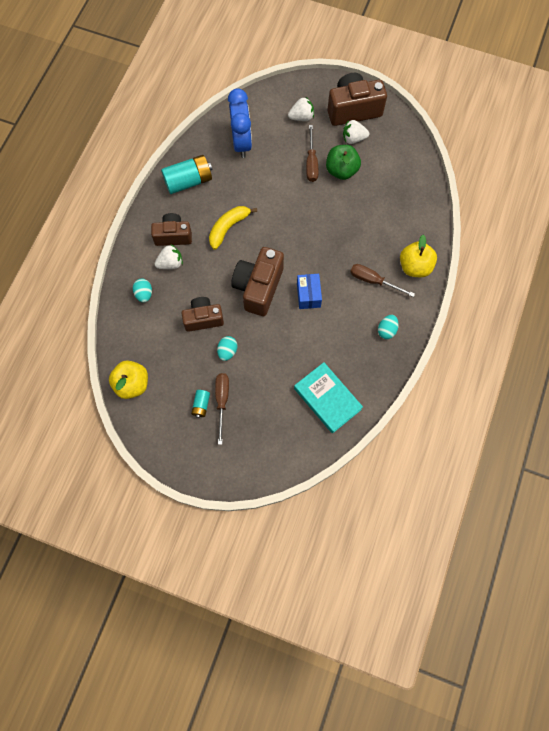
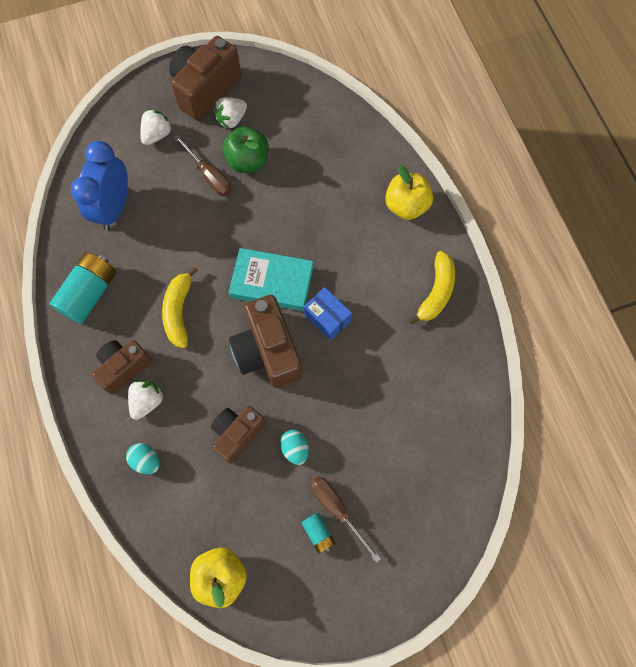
camera: 40 degrees left, 0 degrees up
blue clock [228,88,252,158] -> blue clock turned 120 degrees counterclockwise [71,141,128,230]
turquoise book [294,362,363,433] -> turquoise book moved to [229,248,313,311]
brown screwdriver [350,264,415,297] -> none
turquoise egg [378,315,399,339] -> yellow banana [409,251,455,325]

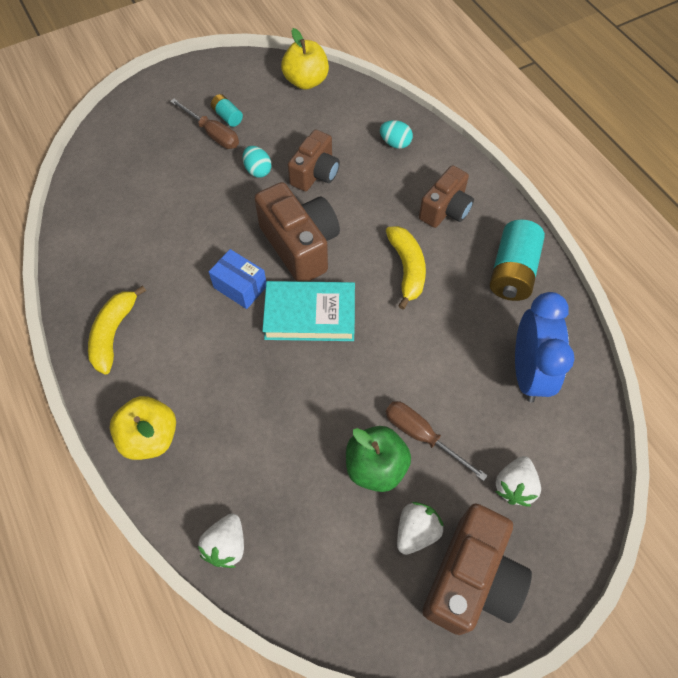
camera: 170 degrees right, 10 degrees down
white strawberry [128,380,164,420] -> white strawberry moved to [198,513,244,568]

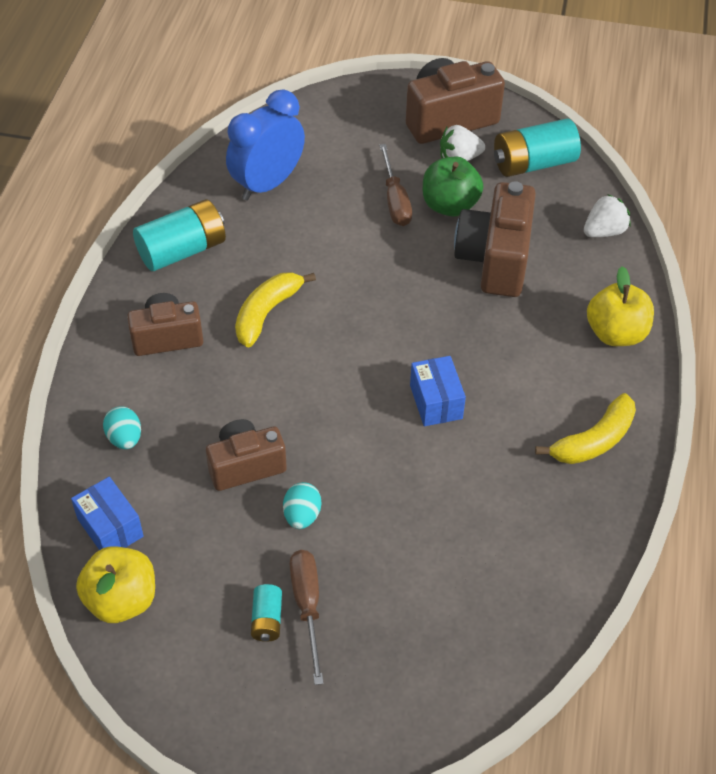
camera: 140 degrees left, 10 degrees down
brown camera [254,182,340,282] -> brown camera moved to [454,181,536,297]
turquoise book [262,281,355,341] -> none
white strawberry [495,456,541,507] -> none
none -> blue box [71,477,144,550]
none -> turquoise battery [494,118,581,177]

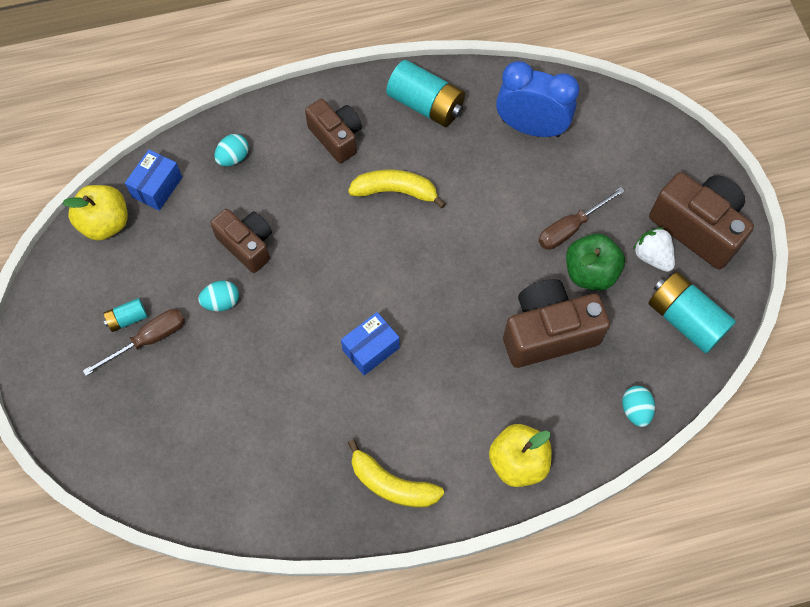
camera: 65 degrees right, 15 degrees up
white strawberry [584,194,630,237] -> turquoise egg [622,386,655,427]

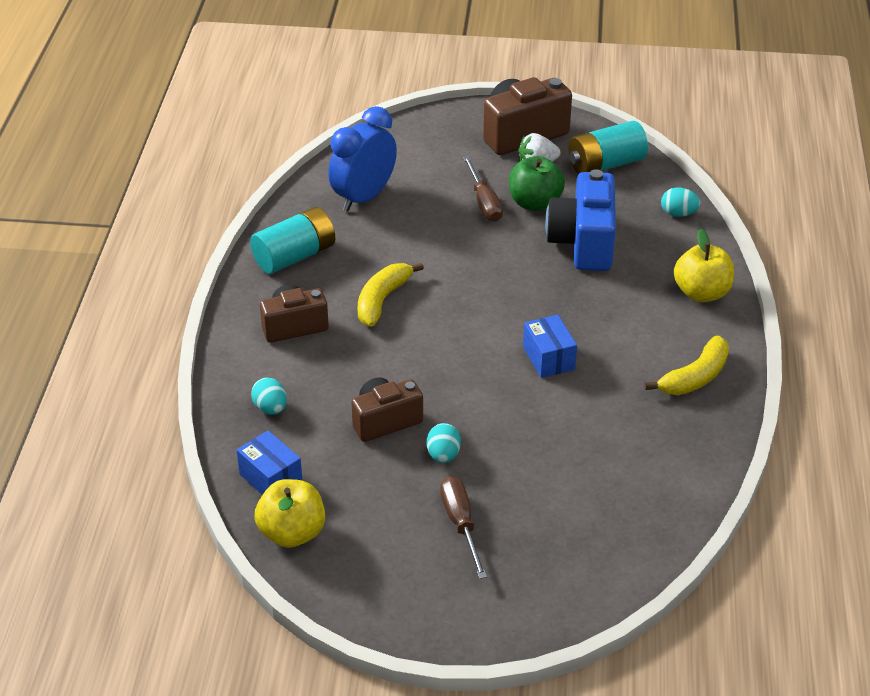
camera: 70 degrees left, 25 degrees down
turquoise battery [104,298,147,332] -> none
brown camera [503,279,610,368] -> blue camera [545,169,616,271]

